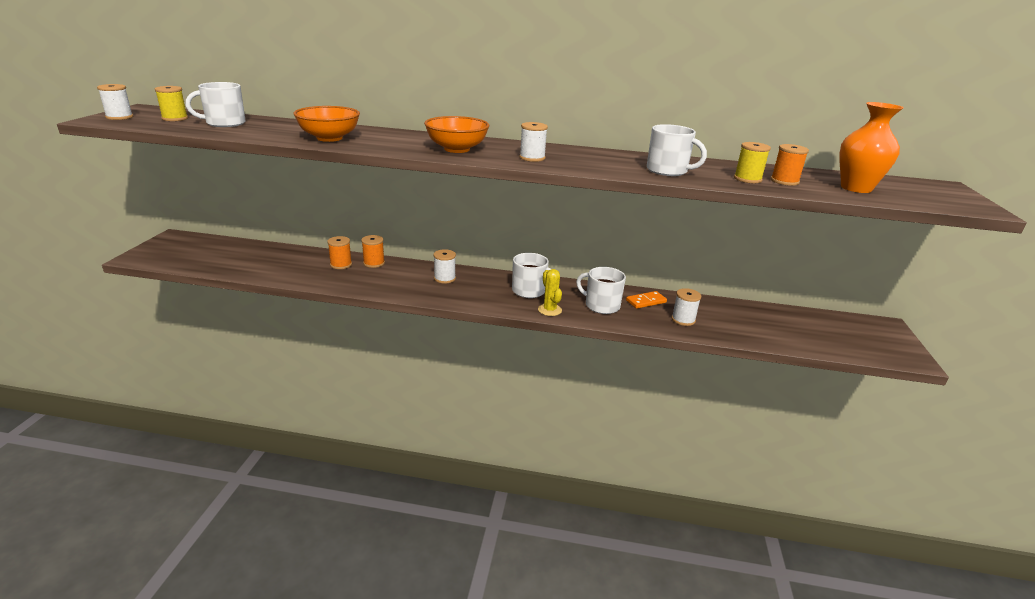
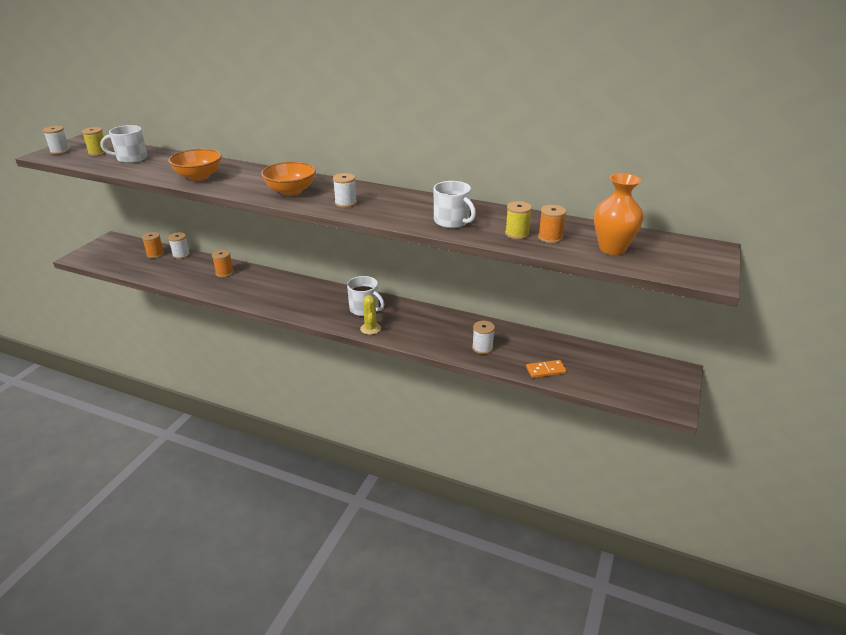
camera: 15 degrees right, 5 degrees up
orange spool [361,235,385,268] -> orange spool moved to [142,232,164,258]
white spool [433,249,456,284] -> white spool moved to [168,232,190,259]
white mug [576,267,626,314] -> none
orange domino [626,291,667,309] -> orange domino moved to [526,360,567,378]

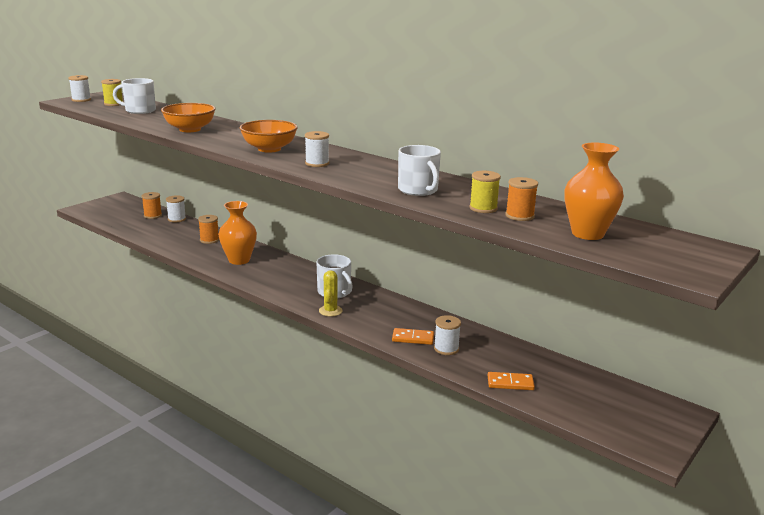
camera: 15 degrees right, 10 degrees down
none -> orange vase [218,201,257,265]
none -> orange domino [392,328,434,345]

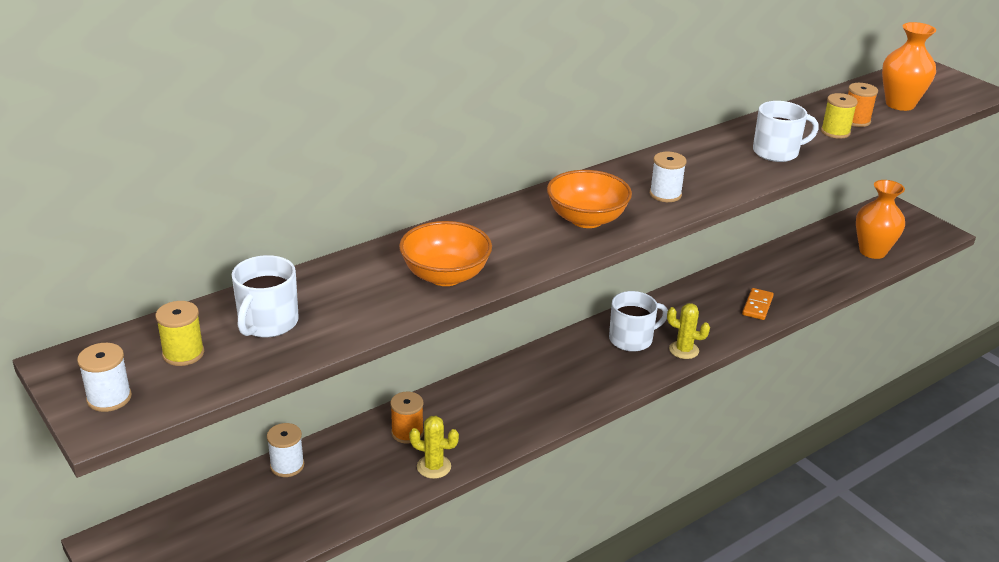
camera: 75 degrees left, 10 degrees up
orange spool [142,192,162,219] -> none
orange vase [218,201,257,265] -> orange vase moved to [856,180,905,259]
white spool [434,315,461,355] -> none
orange domino [488,372,535,390] -> none
none -> yellow cactus [409,416,459,479]

